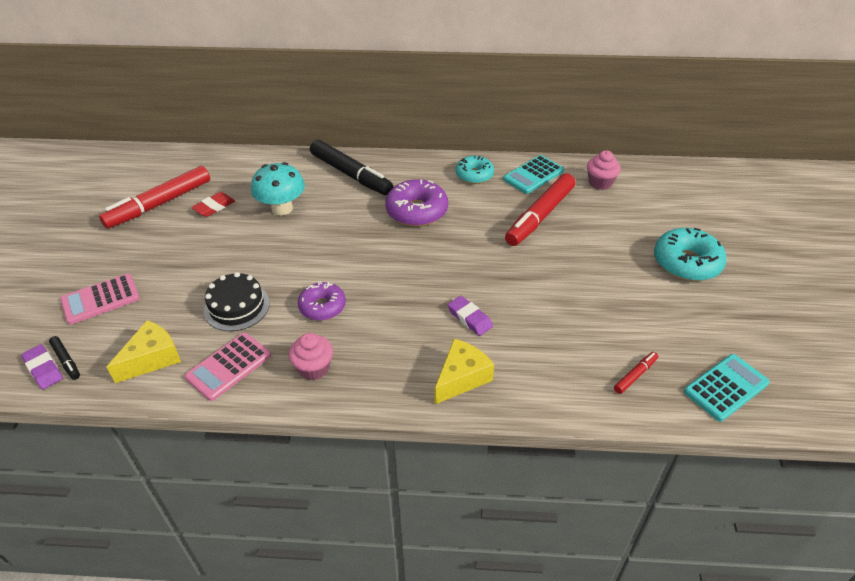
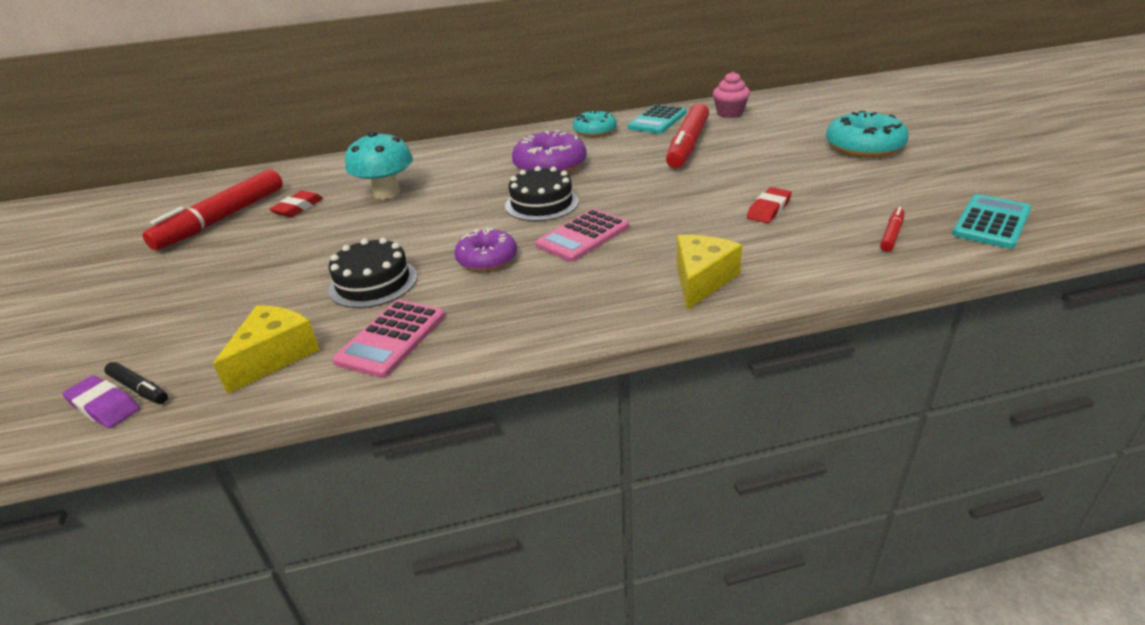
camera: 15 degrees left, 10 degrees down
pink calculator [60,274,140,325] -> pink calculator moved to [536,209,629,262]
pink cupcake [289,333,333,380] -> none
black marker [310,140,393,195] -> none
purple eraser [448,296,493,336] -> none
none -> black cake [505,166,579,221]
none -> red eraser [747,187,792,223]

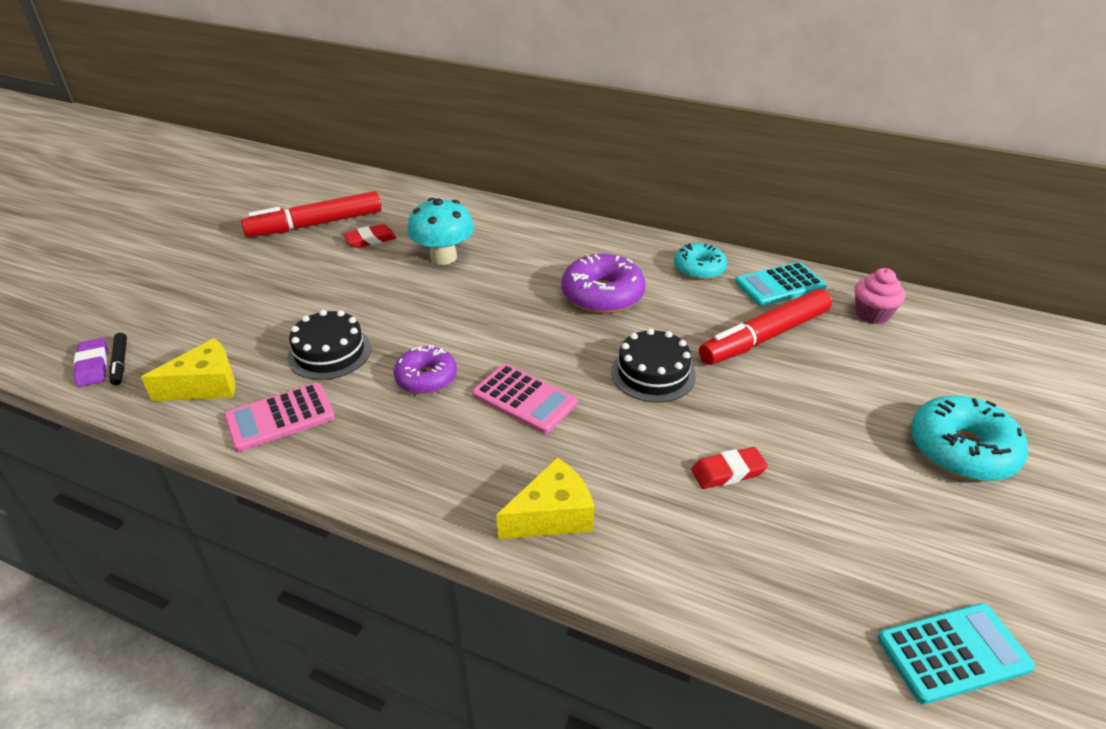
camera: 35 degrees right, 5 degrees up
black cake [505,166,579,221] -> black cake moved to [611,328,696,403]
pink calculator [536,209,629,262] -> pink calculator turned 135 degrees counterclockwise [472,364,577,434]
red marker [880,207,904,251] -> none

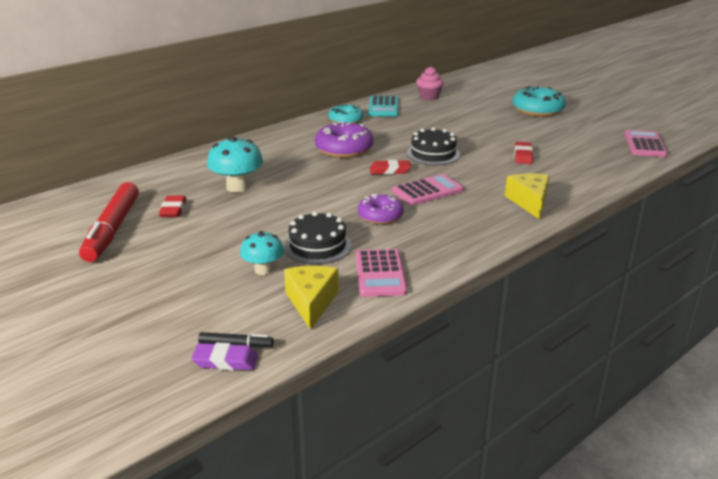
camera: 65 degrees left, 10 degrees down
red marker [699,289,832,365] -> none
turquoise calculator [878,603,1035,704] -> pink calculator [625,130,668,157]
none -> turquoise mushroom [240,231,284,275]
none -> red eraser [370,160,411,175]

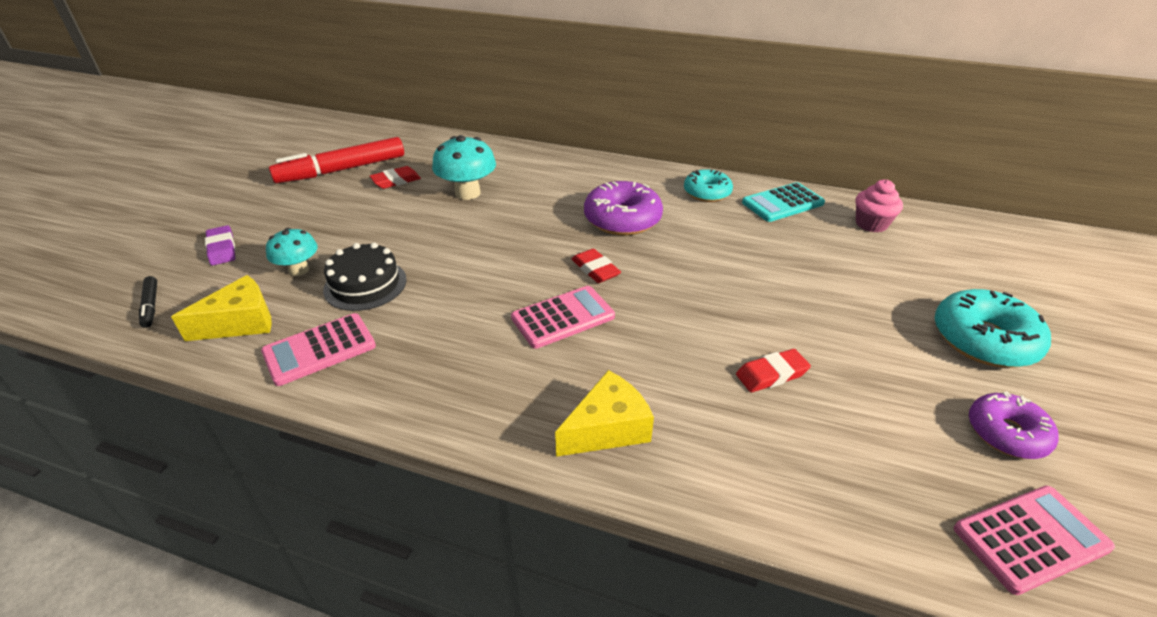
camera: 60 degrees right, 10 degrees up
purple eraser [192,343,258,370] -> purple eraser moved to [205,225,236,265]
purple donut [358,194,404,225] -> purple donut moved to [969,391,1059,459]
pink calculator [392,174,463,205] -> pink calculator turned 60 degrees counterclockwise [511,286,615,349]
black cake [407,127,460,165] -> none

